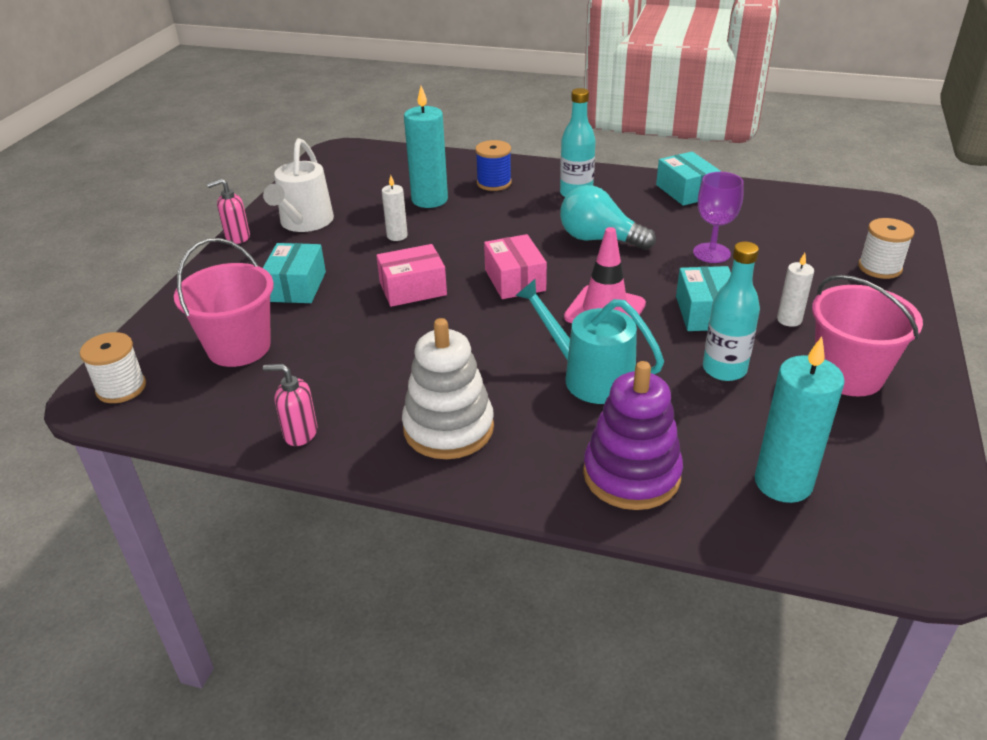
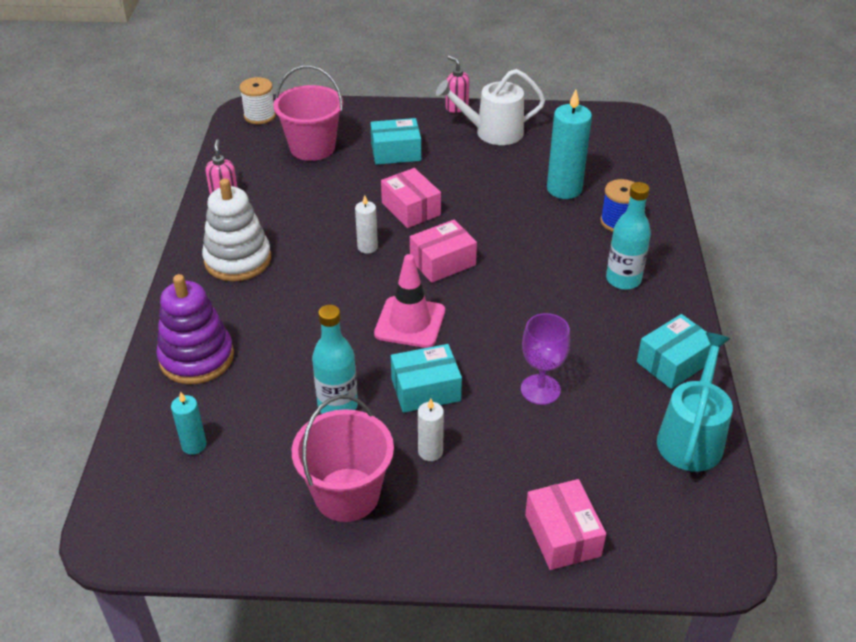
camera: 75 degrees right, 5 degrees up
white candle [382,175,408,241] -> white candle moved to [355,195,378,254]
turquoise watering can [515,279,664,404] -> turquoise watering can moved to [657,332,733,472]
turquoise light bulb [560,185,656,250] -> none
turquoise candle [755,337,845,503] -> turquoise candle [171,391,207,455], size x0.54
white spool [858,218,914,279] -> pink box [525,479,606,570]

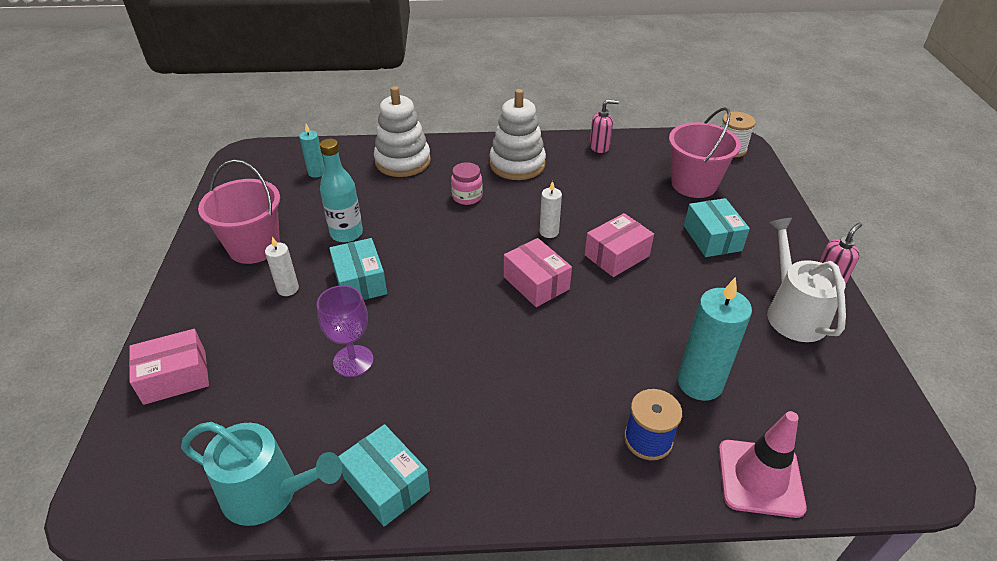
camera: 85 degrees right, 0 degrees up
purple stacking toy [156,274,234,384] -> white stacking toy [374,86,431,177]
pink traffic cone [374,254,445,348] -> pink traffic cone moved to [719,411,807,518]
turquoise bottle [606,182,651,290] -> none
none -> pink jar [451,162,483,205]

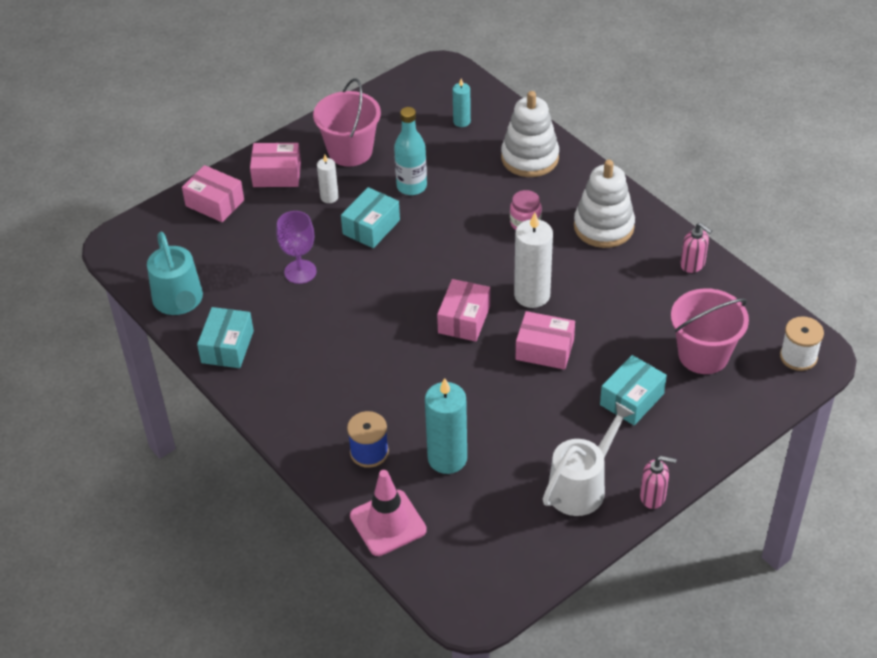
camera: 55 degrees right, 5 degrees up
white candle [539,181,562,238] -> white candle [514,212,553,308], size x1.86
none -> pink box [250,143,301,187]

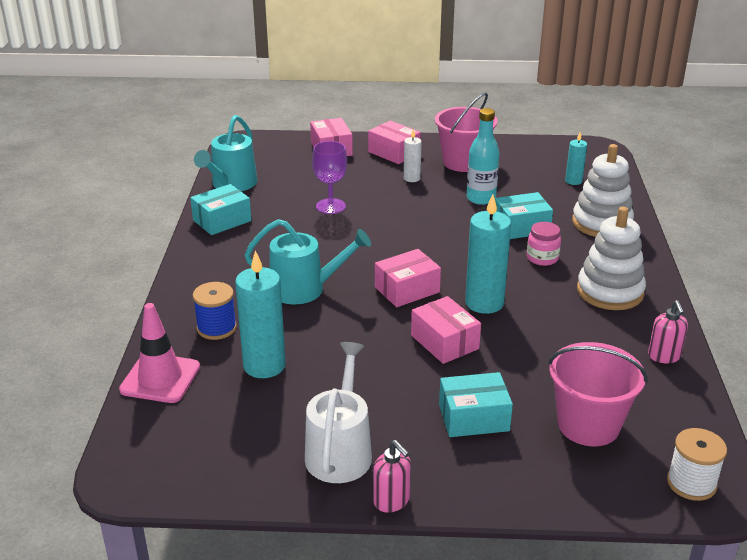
camera: 40 degrees right, 15 degrees down
turquoise box [341,187,400,248] -> turquoise box moved to [495,192,553,239]
white candle [514,212,553,308] -> turquoise candle [465,194,511,314]
white watering can [543,402,634,516] -> white watering can turned 75 degrees counterclockwise [305,342,372,483]
none -> turquoise watering can [245,219,371,304]

